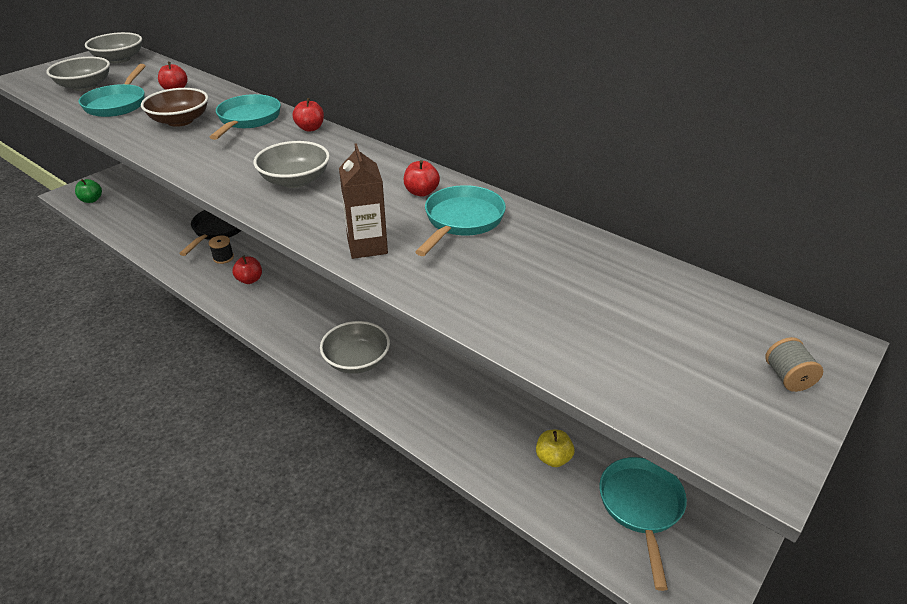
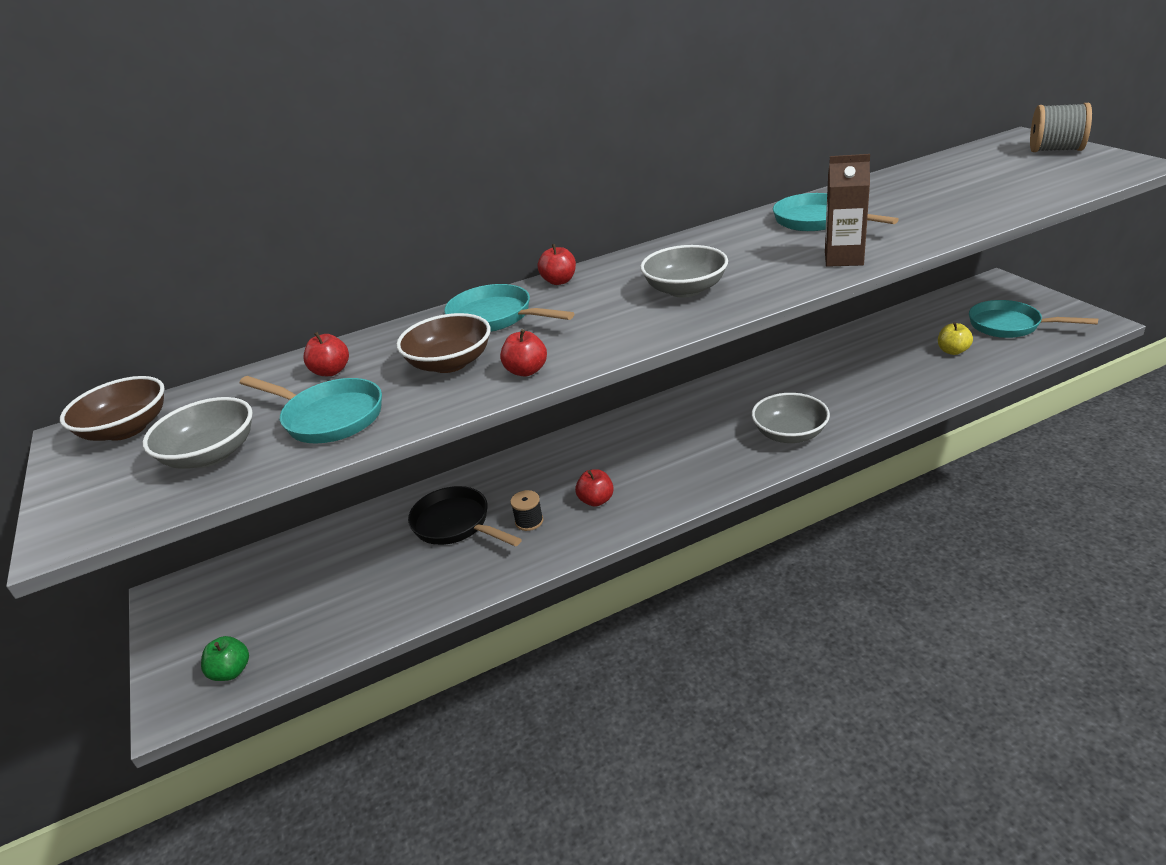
camera: 60 degrees left, 5 degrees down
grey bowl [85,32,142,63] -> brown bowl [60,376,165,441]
red apple [404,160,440,196] -> red apple moved to [500,329,547,377]
grey spool [765,337,823,392] -> grey spool [1030,103,1092,152], size x1.79

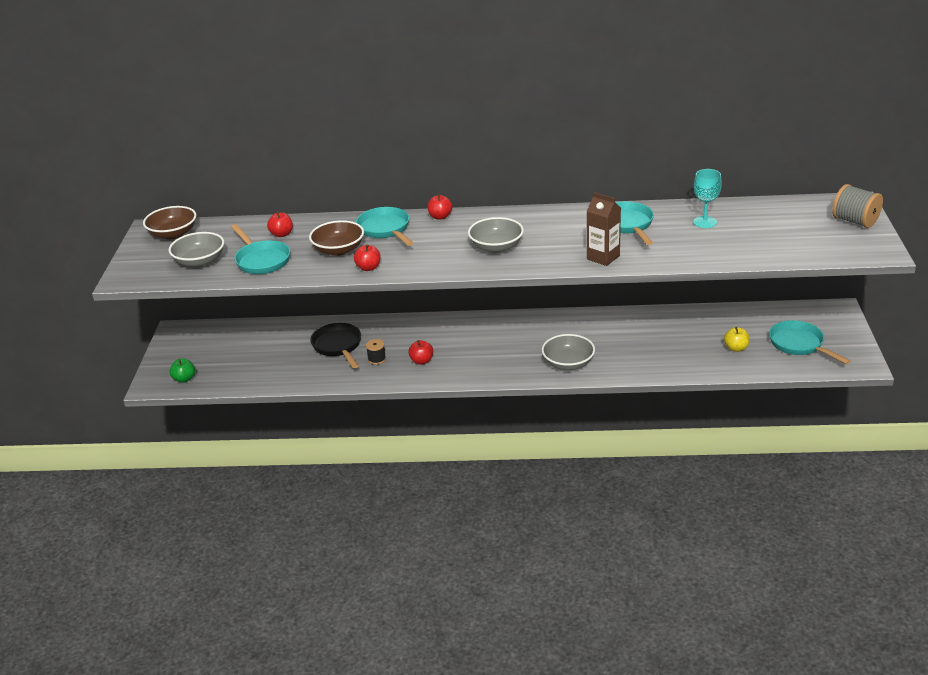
camera: 25 degrees right, 0 degrees up
none -> turquoise goblet [693,169,722,228]

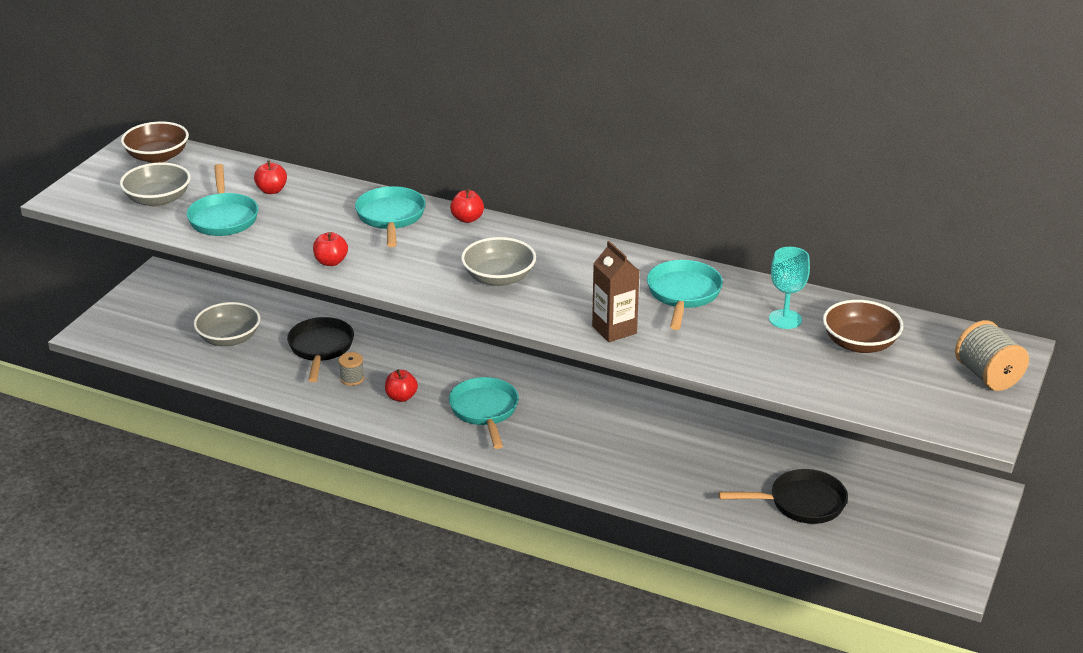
camera: 20 degrees right, 0 degrees up
green apple [170,358,195,383] -> none
brown bowl [309,220,364,256] -> brown bowl moved to [823,300,903,353]
black spool [366,339,386,365] -> grey spool [339,352,364,386]
grey bowl [542,334,595,370] -> grey bowl moved to [194,302,260,346]
yellow apple [724,327,750,352] -> black pan [719,469,848,524]
turquoise pan [769,320,850,364] -> turquoise pan moved to [449,377,519,449]

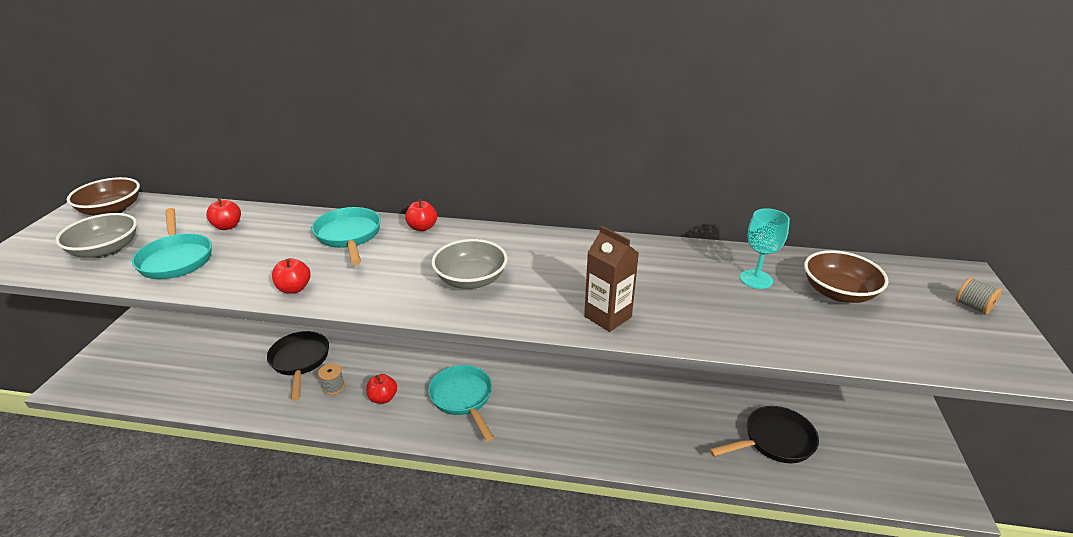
camera: 15 degrees left, 0 degrees up
grey bowl [194,302,260,346] -> none
turquoise pan [647,260,723,330] -> none
grey spool [955,320,1029,391] -> grey spool [955,277,1002,315], size x0.56

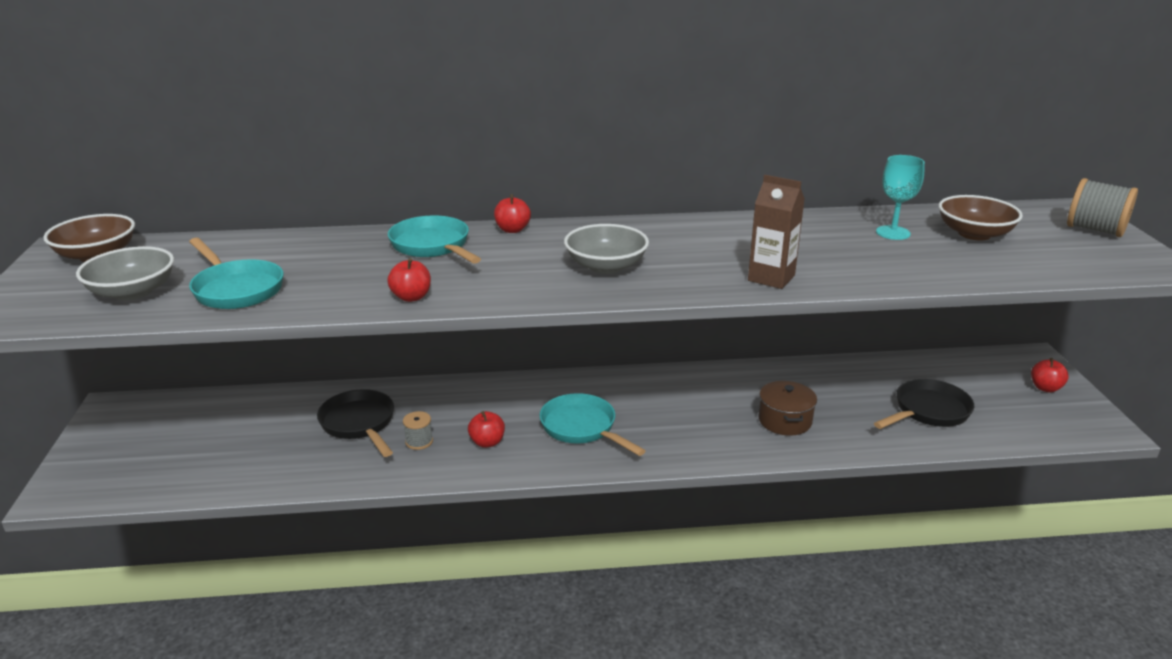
camera: 15 degrees left, 5 degrees down
red apple [206,198,241,230] -> red apple moved to [1031,358,1069,392]
grey spool [955,277,1002,315] -> grey spool [1067,178,1138,237], size x1.79
none -> brown pot [759,381,817,436]

